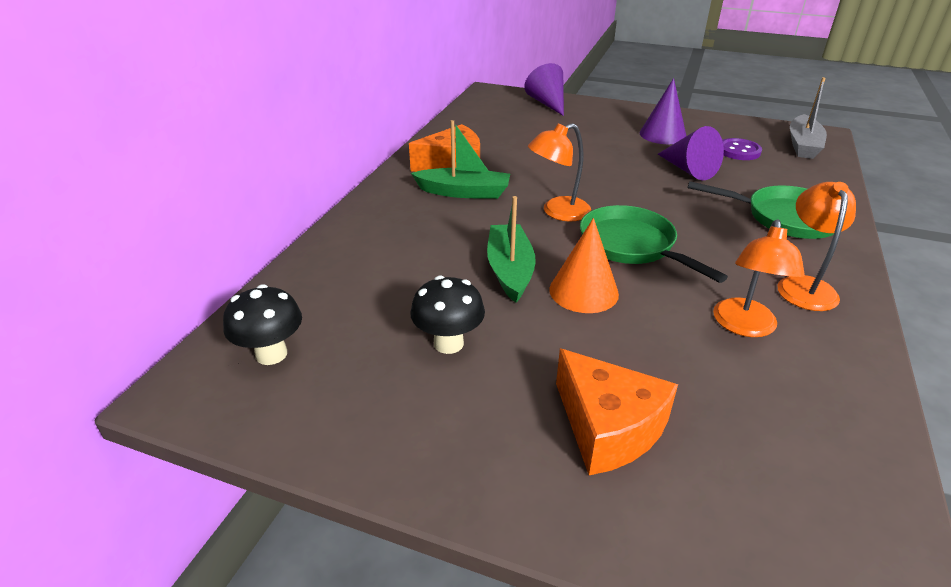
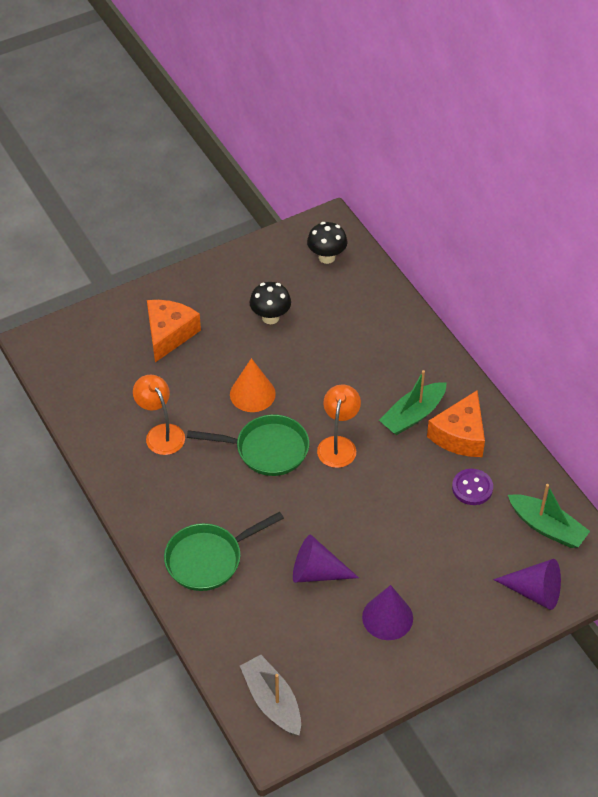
camera: 130 degrees right, 15 degrees up
green boat [487,196,536,303] -> green boat moved to [508,484,590,548]
orange cheese [556,348,678,475] -> orange cheese turned 105 degrees clockwise [147,300,201,362]
purple button [722,138,762,160] -> purple button moved to [452,469,493,505]
orange lamp [777,182,856,311] -> none

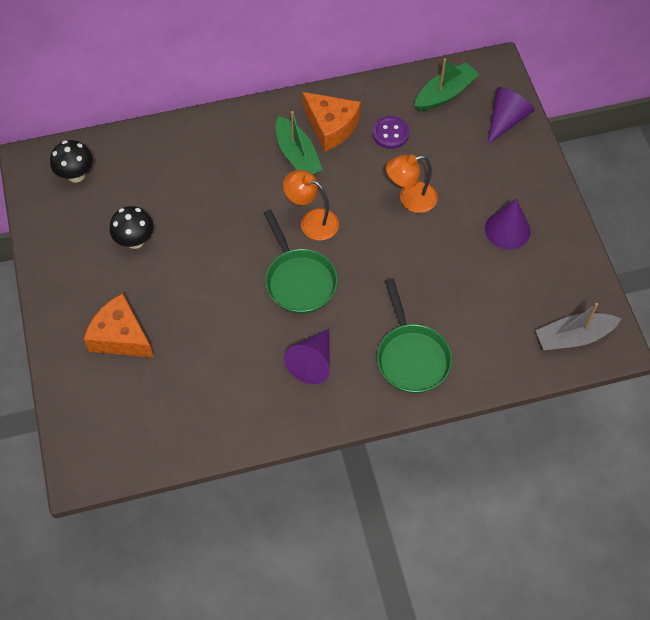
camera: 75 degrees left, 10 degrees up
orange lamp [133,375,185,455] -> orange lamp moved to [386,155,438,213]
green pan [187,415,309,476] -> green pan turned 135 degrees clockwise [264,209,338,314]
orange cone [230,358,276,412] -> none
purple cone [293,535,359,583] -> purple cone moved to [284,329,330,384]

